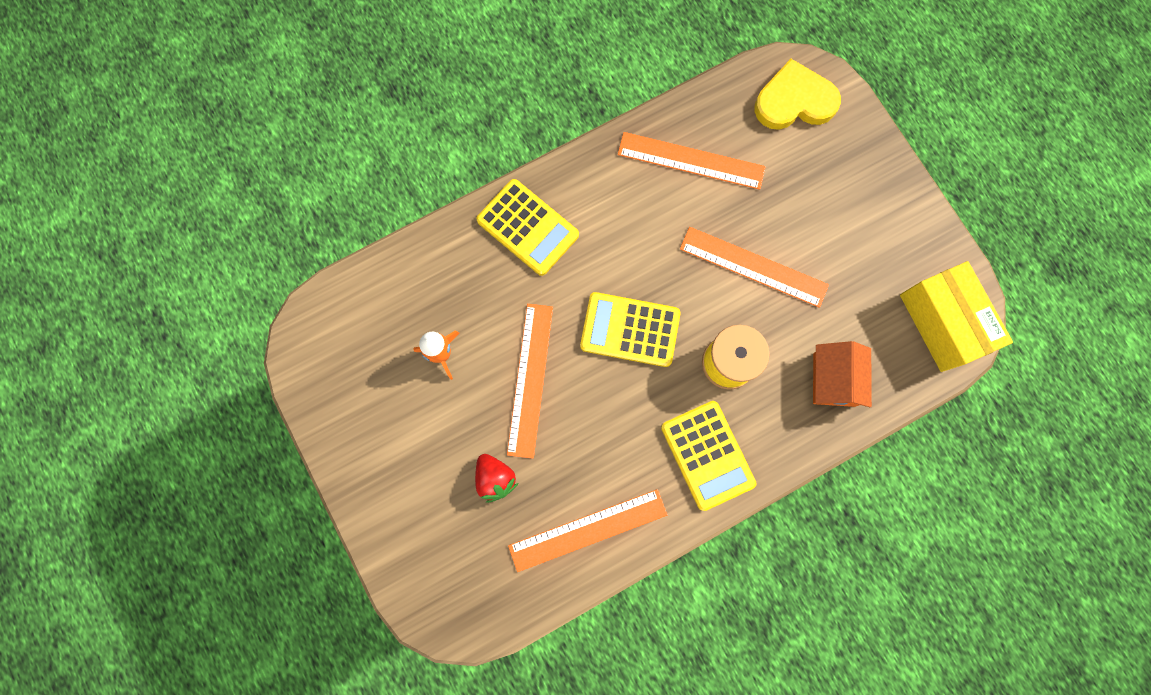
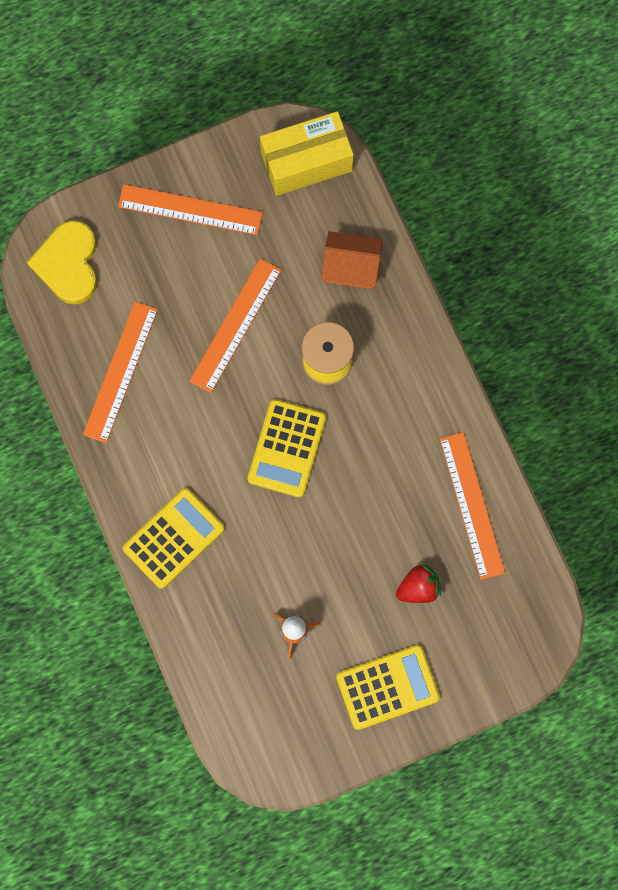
camera: 85 degrees left, 0 degrees up
orange ruler [507,304,553,459] -> orange ruler moved to [118,184,263,235]
yellow calculator [661,401,756,511] -> yellow calculator moved to [336,645,440,730]

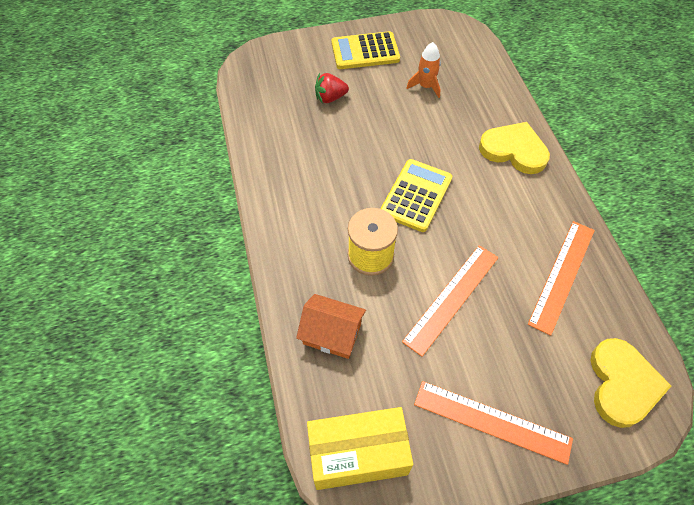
camera: 170 degrees left, 20 degrees down
yellow calculator [123,488,225,589] -> yellow heart [479,122,550,174]
orange ruler [440,432,505,580] -> none

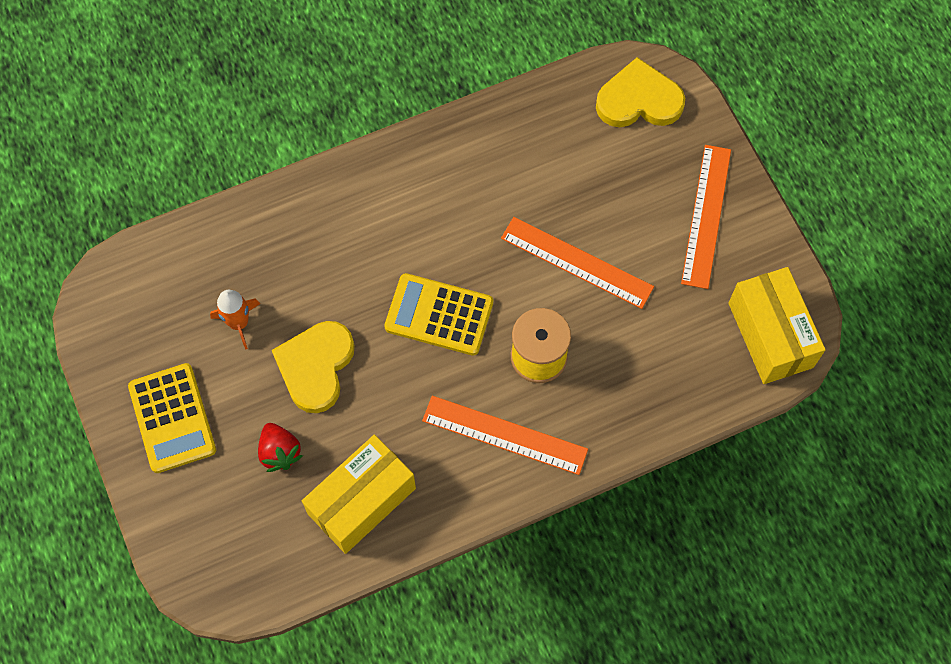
camera: 100 degrees left, 10 degrees up
orange house [296,294,366,359] -> none
yellow heart [479,122,550,174] -> yellow heart moved to [272,321,355,413]
orange ruler [528,221,595,336] -> orange ruler moved to [422,396,588,475]
none -> yellow box [302,435,416,554]

